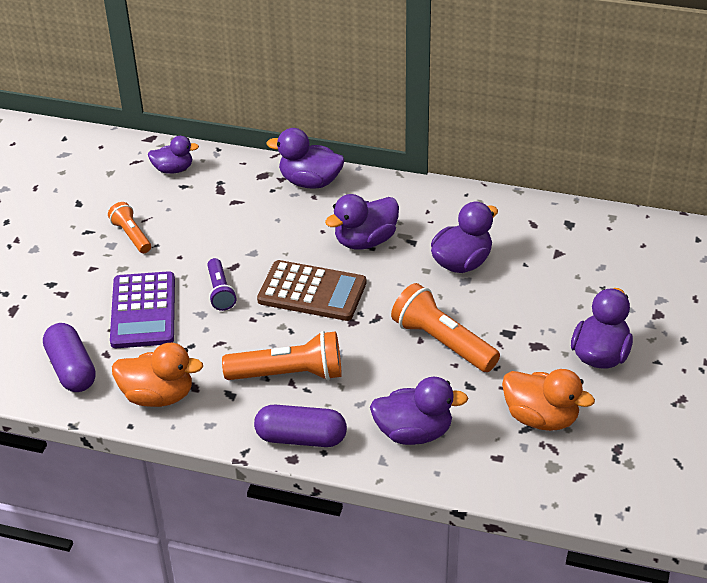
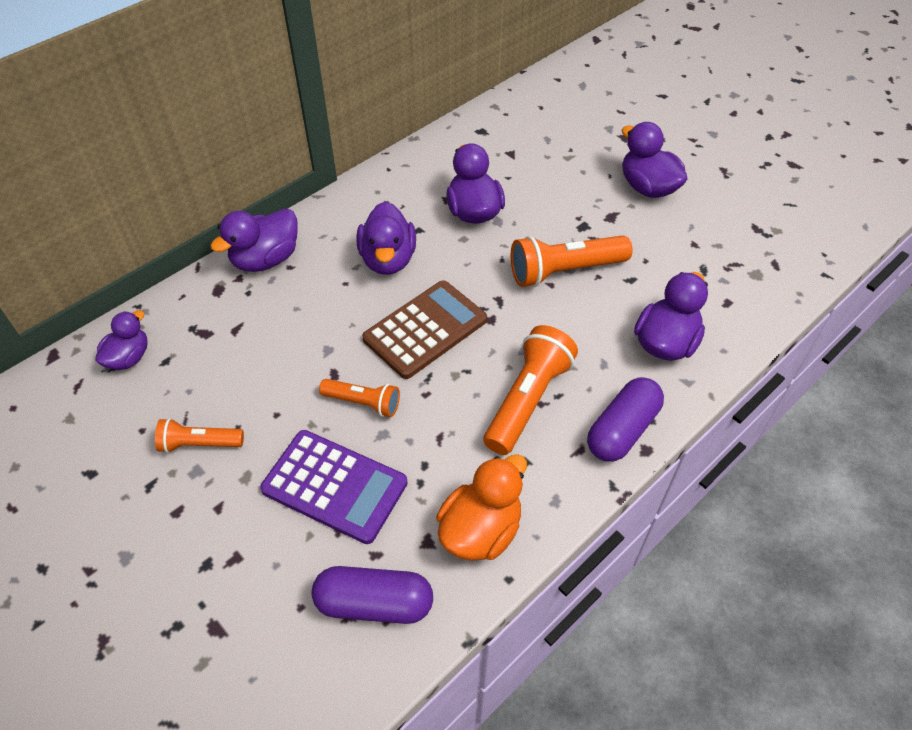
camera: 60 degrees left, 10 degrees up
purple flashlight [207,258,236,311] -> orange flashlight [319,379,400,417]
orange duck [502,369,595,431] -> none

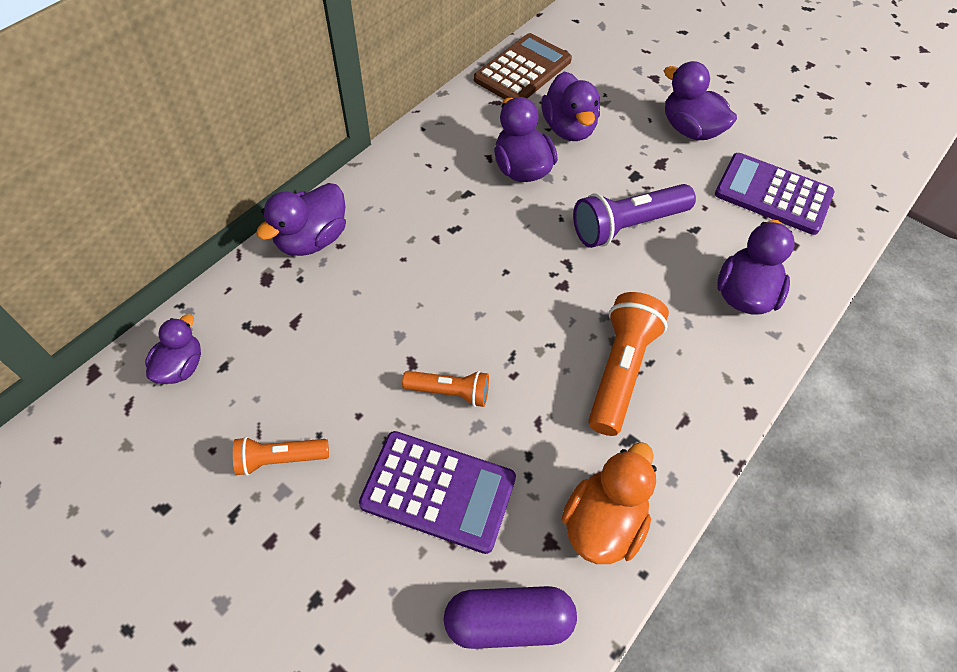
camera: 10 degrees left, 5 degrees up
purple duck [356,202,416,275] -> purple duck moved to [541,71,600,141]
brown calculator [362,280,487,379] -> brown calculator moved to [474,33,572,99]
orange flashlight [511,235,632,287] -> purple flashlight [573,184,696,248]
purple capsule [587,377,664,462] -> none
none -> purple calculator [715,153,834,235]

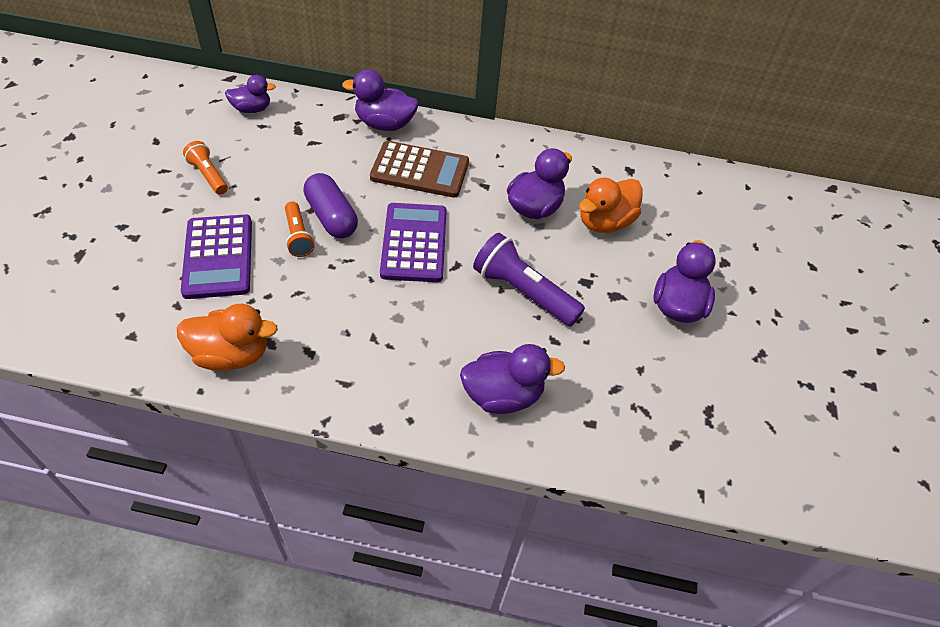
camera: 60 degrees right, 5 degrees down
purple capsule [444,586,577,649] -> purple capsule moved to [304,173,358,238]
brown calculator [474,33,572,99] -> brown calculator moved to [370,141,469,198]
purple duck [541,71,600,141] -> orange duck [579,178,643,233]
orange flashlight [588,292,669,436] -> none
purple calculator [715,153,834,235] -> purple calculator moved to [380,203,447,282]

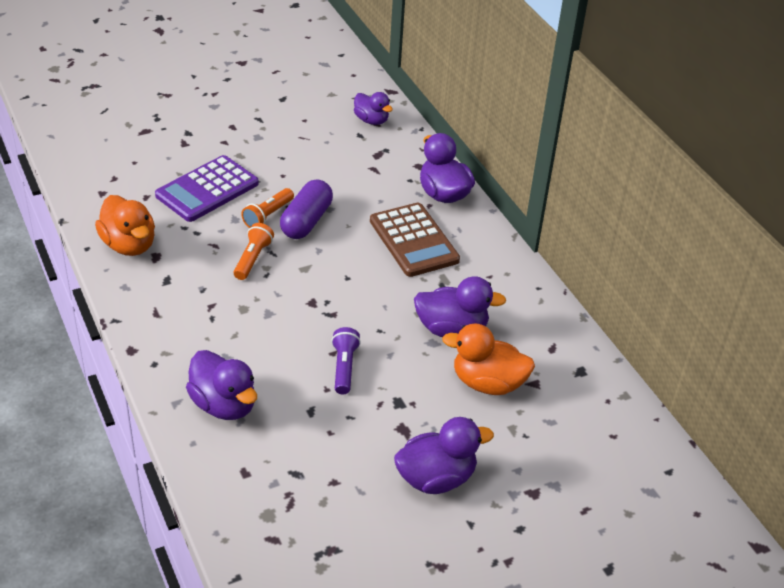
camera: 55 degrees right, 10 degrees down
orange flashlight [183,141,228,194] -> orange flashlight moved to [234,223,274,280]
purple calculator [380,203,447,282] -> none
purple flashlight [473,233,585,326] -> purple flashlight [331,327,361,394], size x0.59

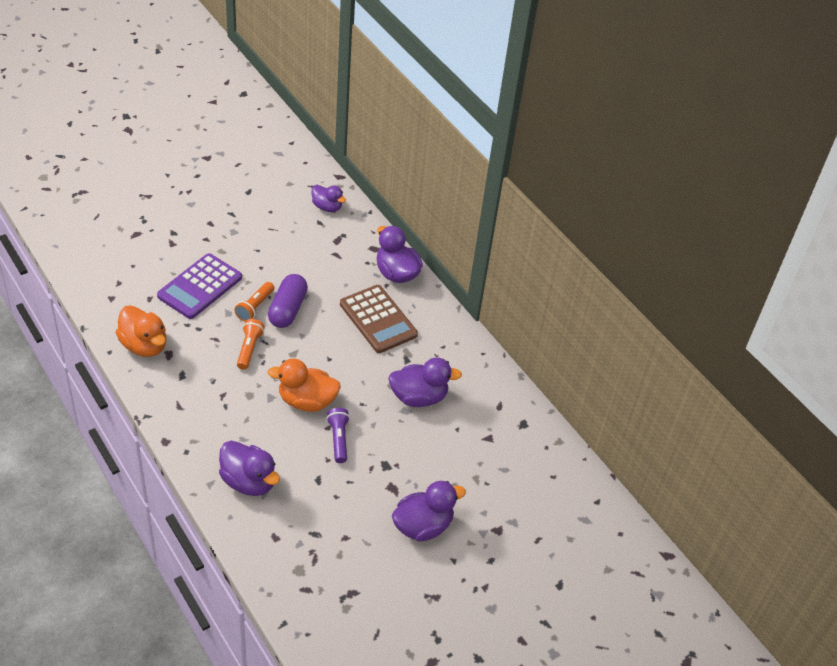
camera: 10 degrees left, 5 degrees up
orange duck [442,324,535,395] -> orange duck moved to [267,359,341,412]

